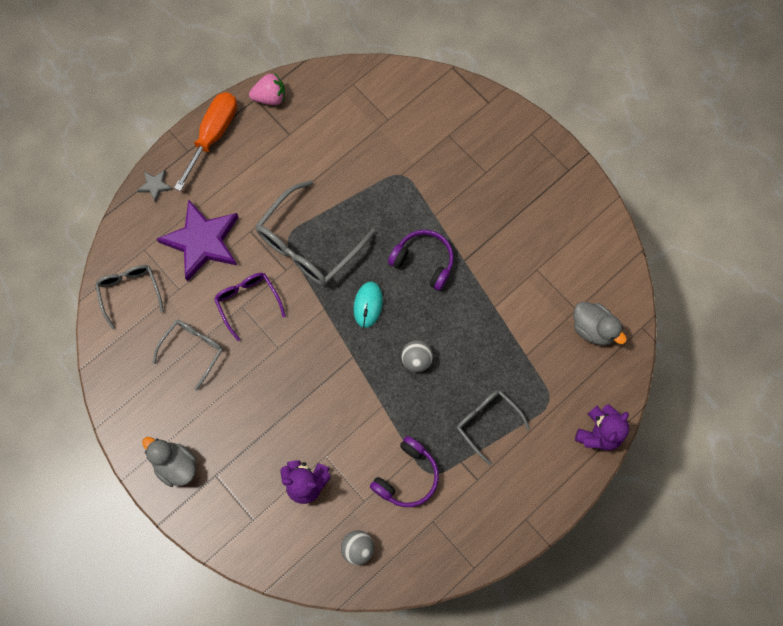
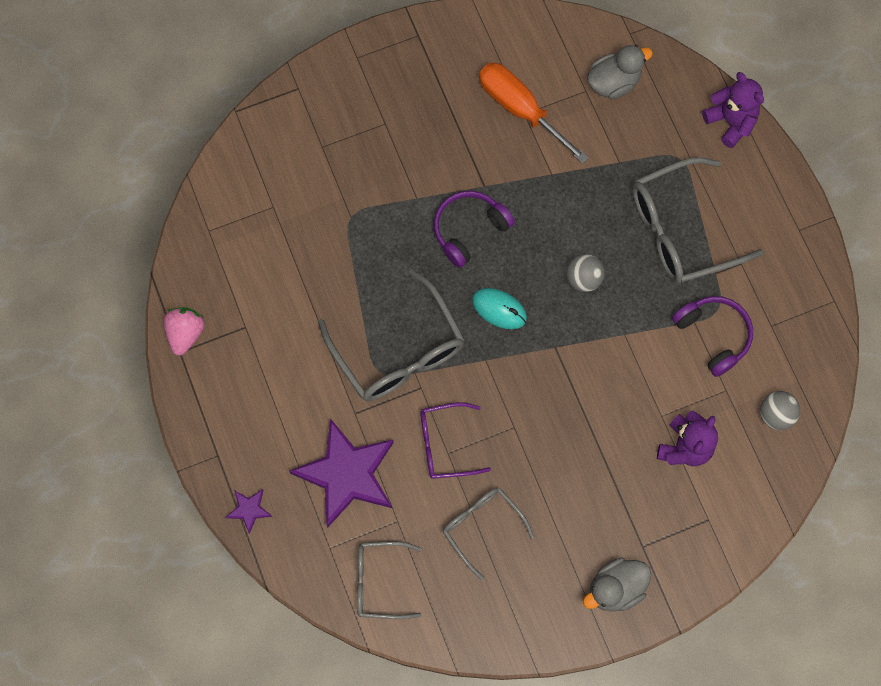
camera: 70 degrees left, 0 degrees up
grey star [137,170,173,203] -> purple star [226,489,272,534]
orange screwdriver [174,92,237,191] -> orange screwdriver moved to [479,63,589,164]
grey glasses [457,390,530,465] -> grey glasses [632,157,764,284], size x1.68

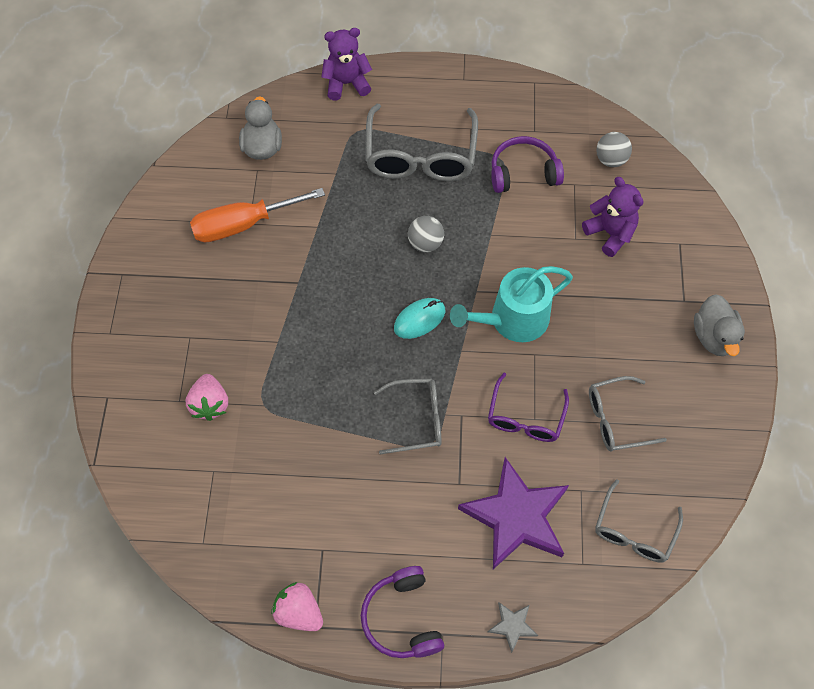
camera: 65 degrees left, 10 degrees down
purple star [226,489,272,534] -> grey star [488,602,538,653]
grey glasses [318,269,465,401] -> grey glasses [374,379,442,454], size x0.60
purple headphones [434,191,515,268] -> purple headphones moved to [361,566,444,658]
none -> pink strawberry [186,374,228,421]
none -> turquoise watering can [450,266,573,342]

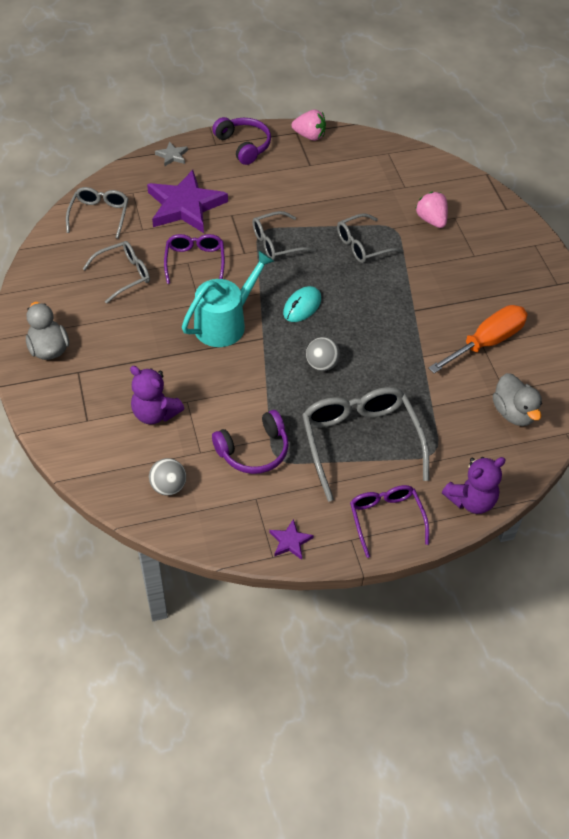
camera: 160 degrees right, 10 degrees down
none -> purple star [269,519,314,560]
none -> grey glasses [337,213,404,263]
none -> purple glasses [350,485,429,558]

